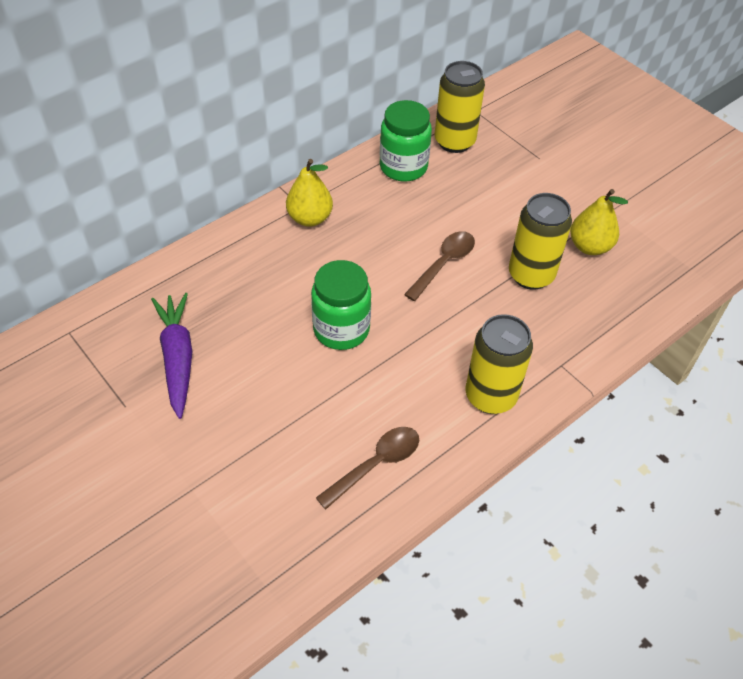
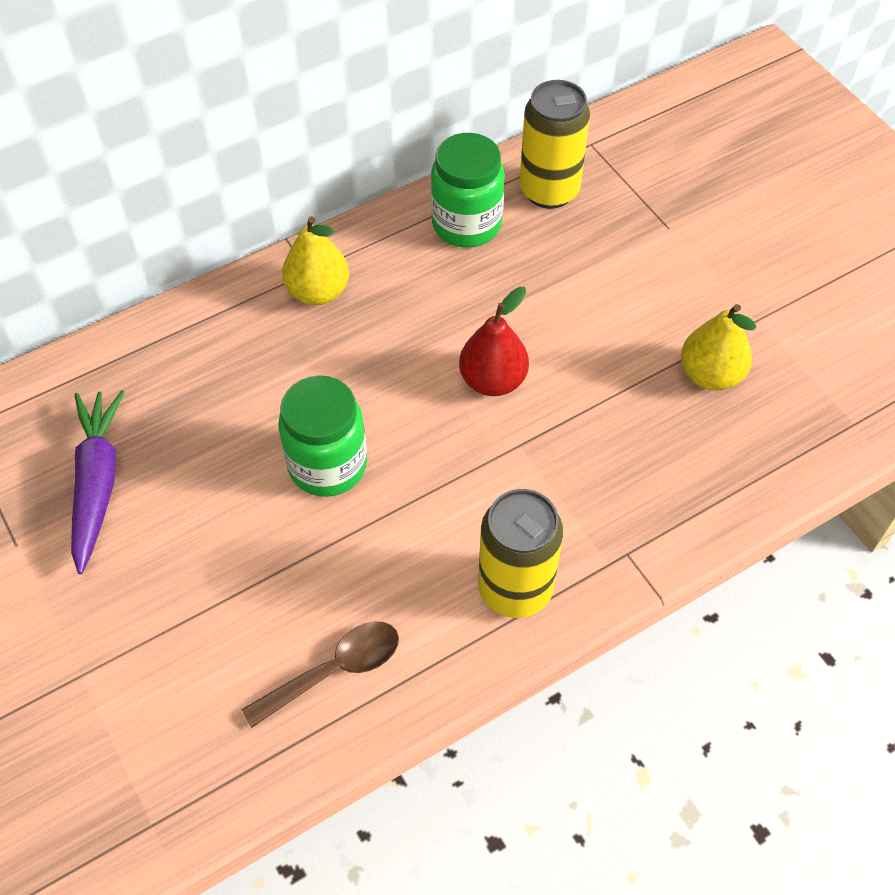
camera: 10 degrees right, 5 degrees up
brown spoon [404,231,475,301] -> red pear [459,287,529,396]
yellow can [509,193,572,290] -> none

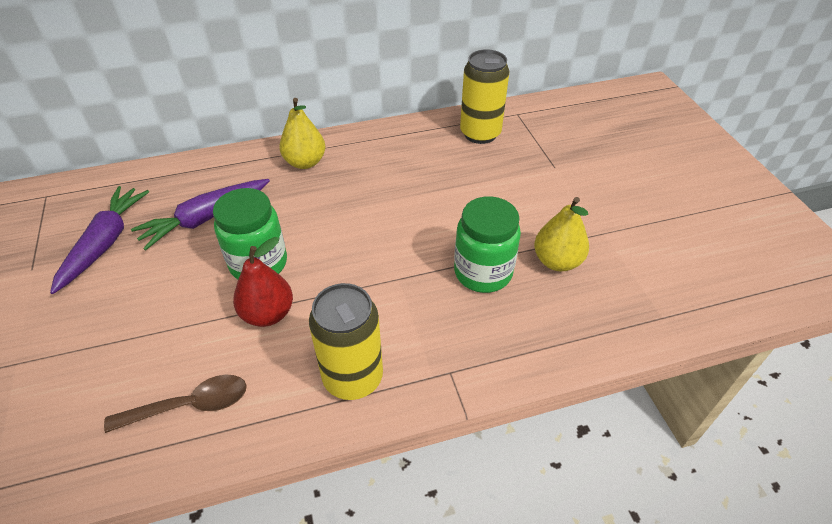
camera: 15 degrees right, 10 degrees down
green jar [431,133,505,248] -> green jar moved to [454,196,521,293]
red pear [459,287,529,396] -> red pear moved to [233,237,293,327]
none -> purple carrot [131,179,270,250]

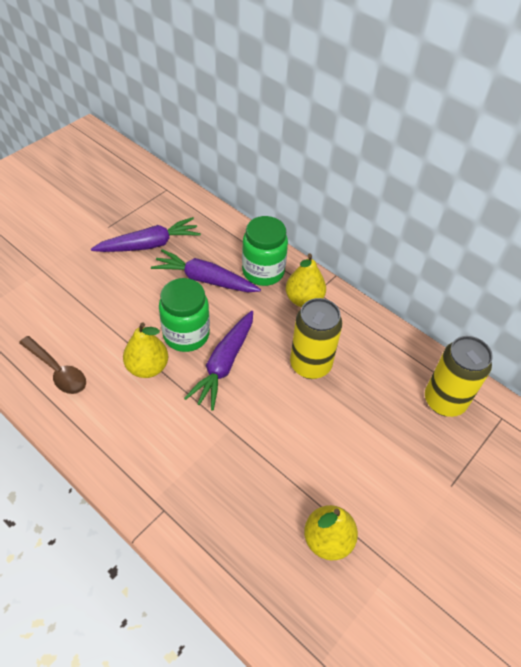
camera: 55 degrees right, 5 degrees up
red pear [233,237,293,327] -> yellow pear [123,322,168,378]
yellow can [309,283,383,400] -> yellow can moved to [290,298,342,379]
green jar [454,196,521,293] -> green jar moved to [242,216,288,286]
none -> purple carrot [184,311,253,410]

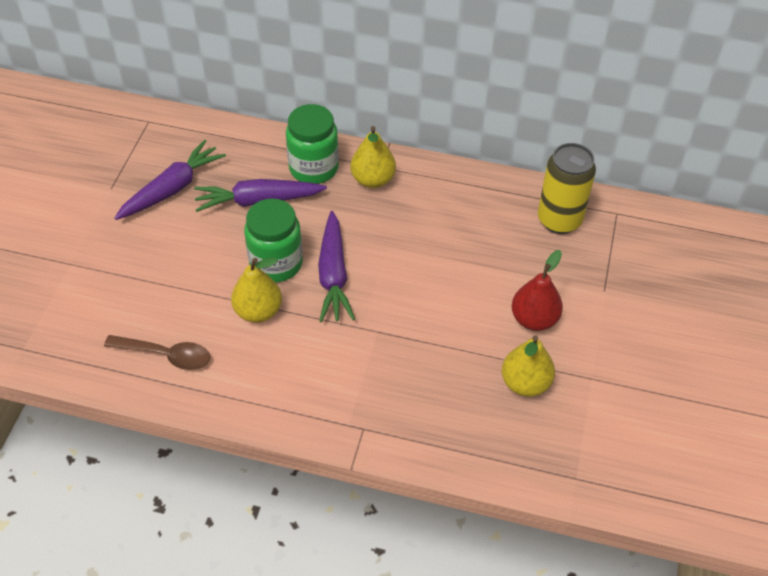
camera: 25 degrees left, 0 degrees up
yellow can [290,298,342,379] -> none
none -> red pear [512,250,563,331]

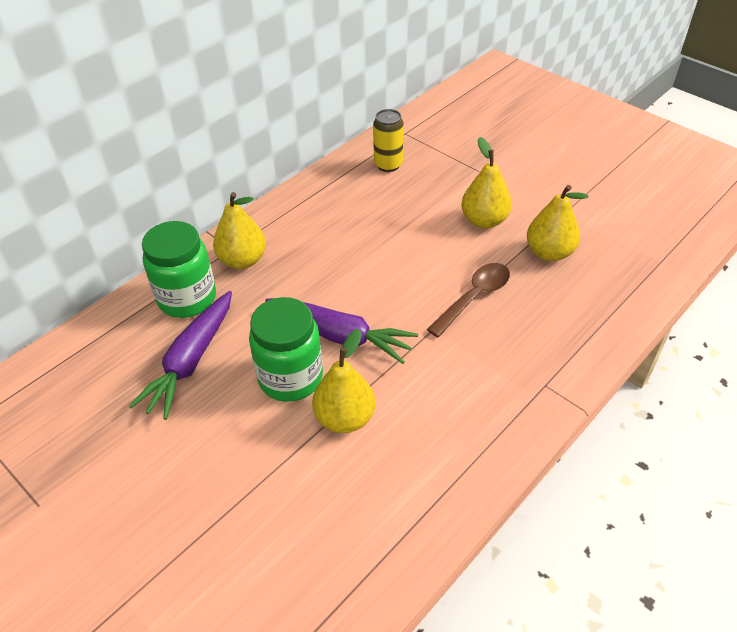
camera: 60 degrees left, 5 degrees down
brown spoon [104,335,211,370] -> brown spoon moved to [427,263,510,337]
purple carrot [115,140,226,220] -> none
red pear [512,250,563,331] -> yellow pear [461,137,512,228]
yellow can [538,143,596,234] -> yellow can [373,109,404,172], size x0.65

